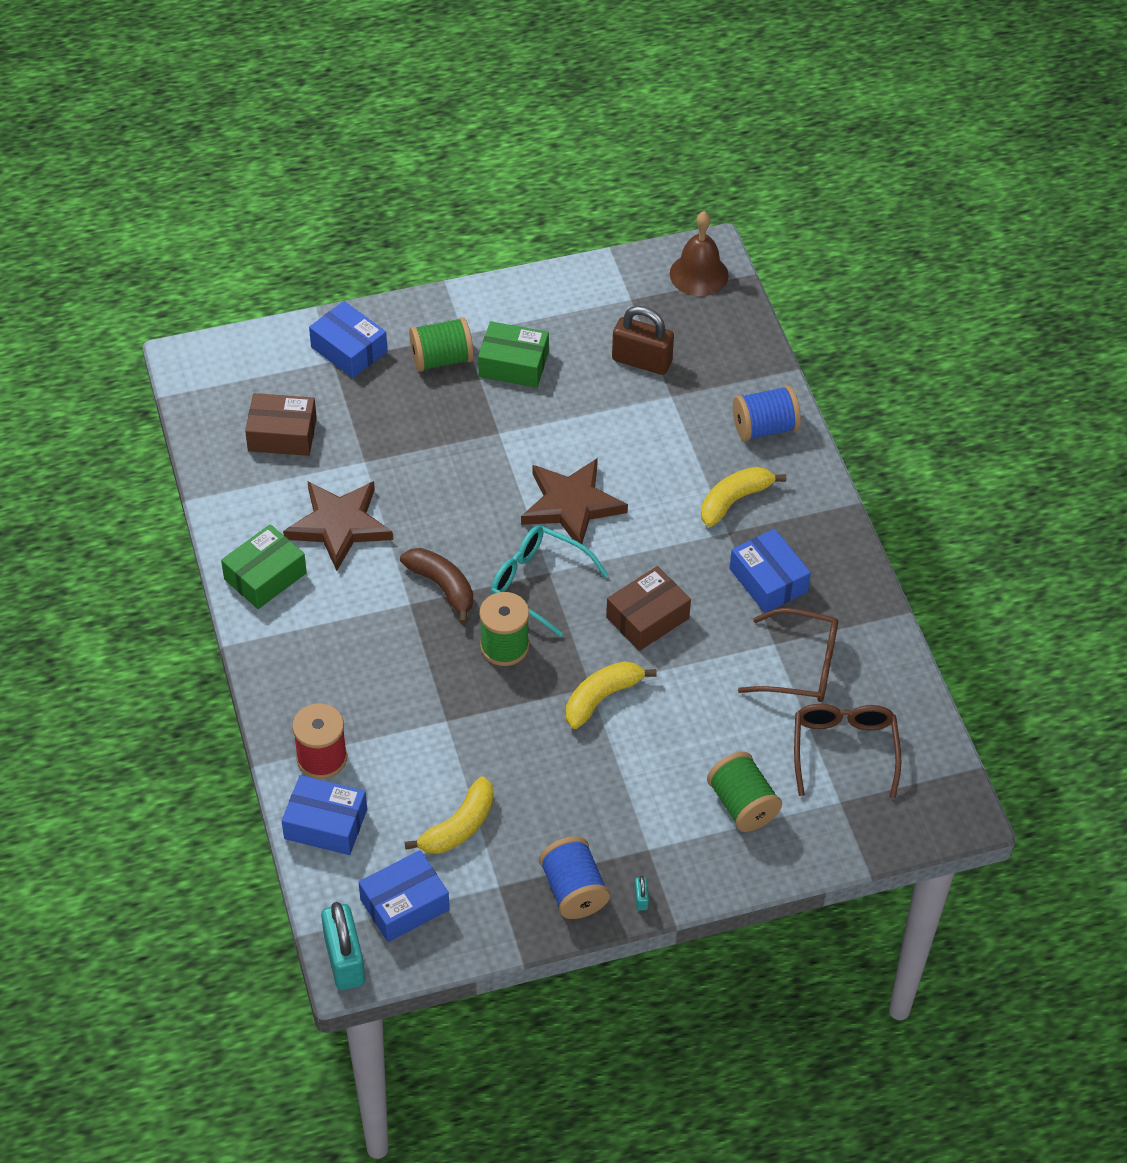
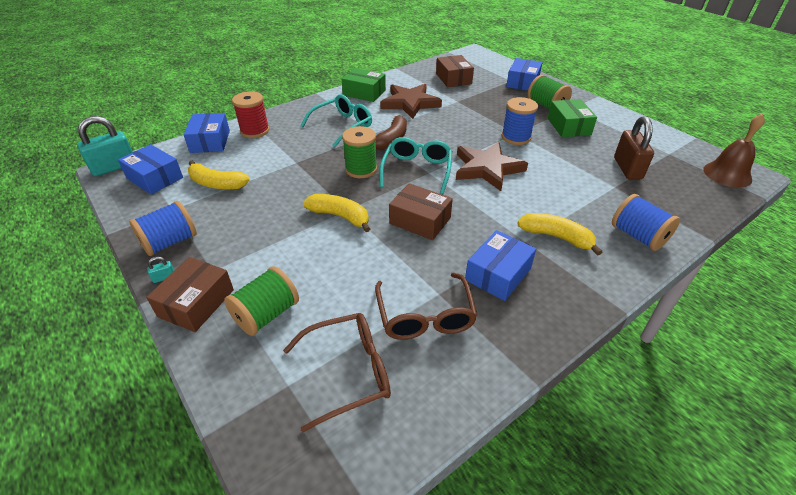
camera: 70 degrees right, 10 degrees down
none -> brown box [146,257,234,332]
none -> turquoise glasses [301,94,372,147]
none -> blue spool [501,97,538,145]

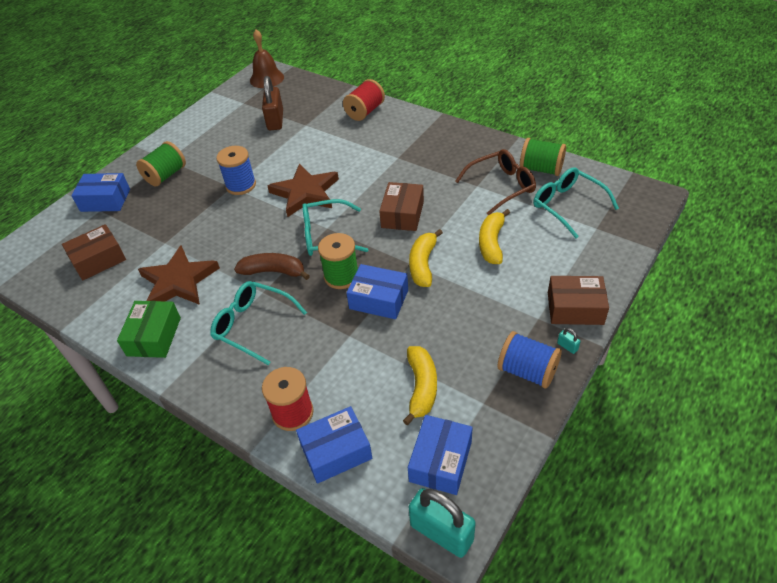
camera: 105 degrees left, 5 degrees up
green spool [224,266,299,336] -> green spool moved to [520,138,566,176]
brown glasses [283,313,391,432] -> turquoise glasses [533,167,619,239]
blue box [465,230,536,301] -> blue box moved to [346,264,408,319]
yellow banana [517,213,602,256] -> yellow banana moved to [479,209,510,264]
green box [548,99,597,137] -> none
blue spool [612,194,680,251] -> red spool [343,79,385,121]
brown padlock [614,116,654,179] -> brown padlock turned 75 degrees counterclockwise [262,76,283,130]

